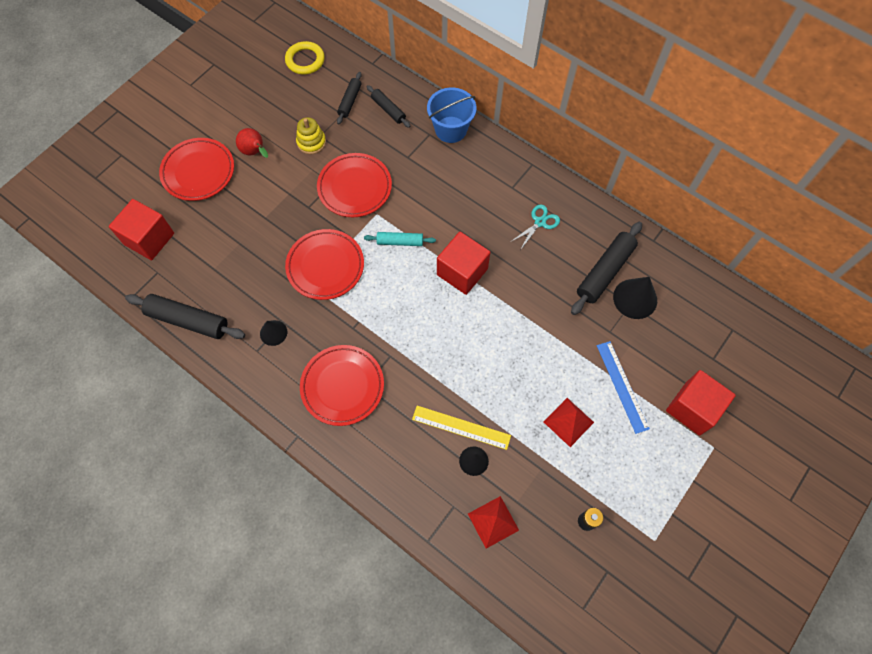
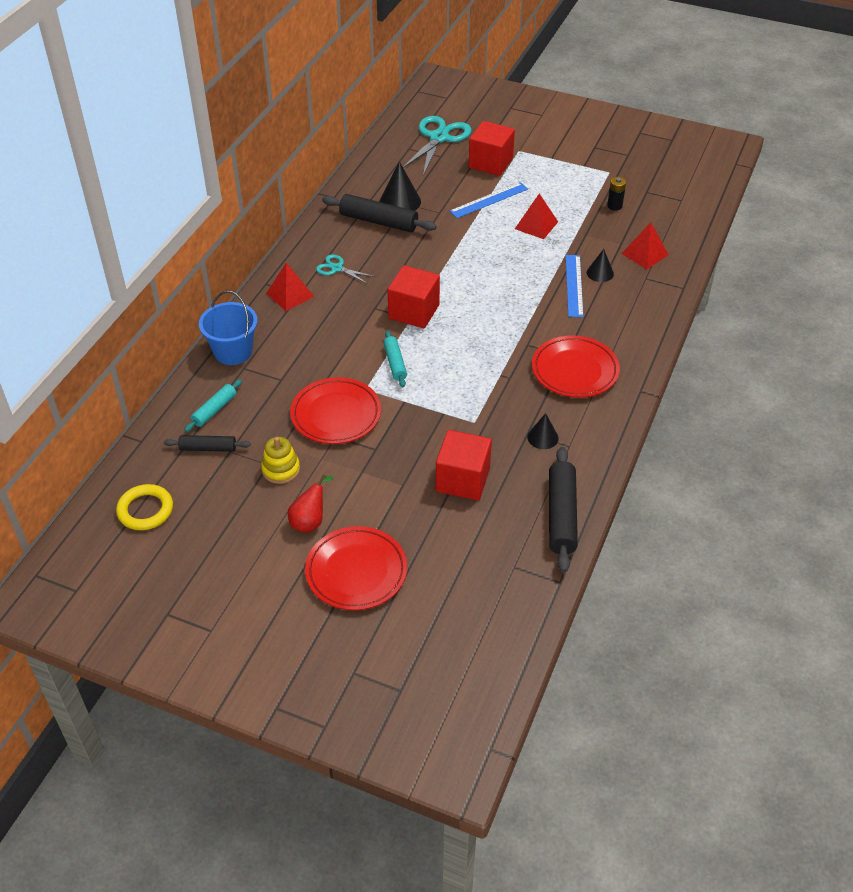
camera: 105 degrees left, 20 degrees down
red cube [109,199,174,260] -> red cube moved to [435,430,492,501]
red plate [285,229,364,300] -> none
black rolling pin [367,85,410,128] -> turquoise rolling pin [184,379,242,432]
yellow ruler [412,406,511,450] -> blue ruler [566,255,584,317]
none -> red pyramid [266,263,314,311]
none -> turquoise scissors [403,116,472,175]

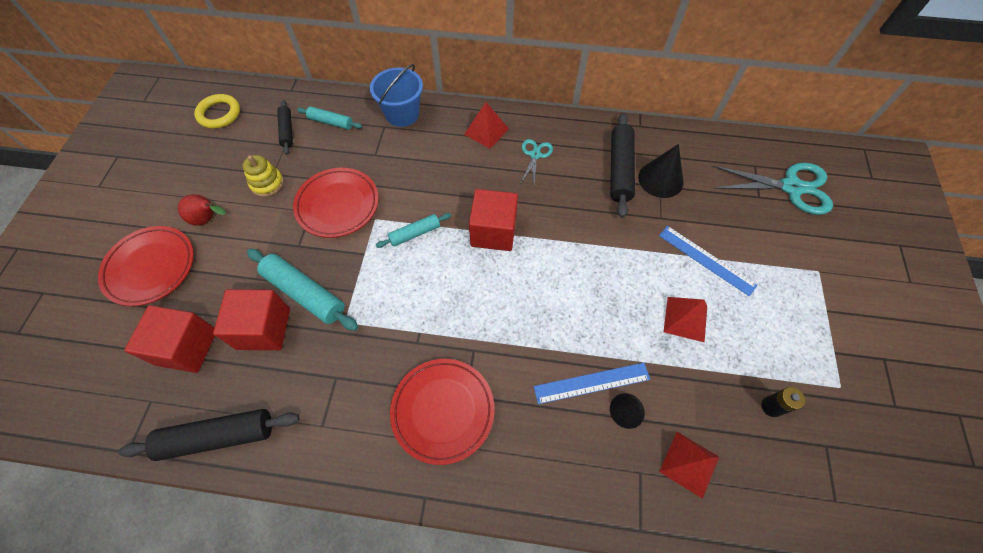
camera: 75 degrees right, 15 degrees up
red cube [469,121,515,176] -> red cube moved to [124,305,215,373]
black cone [527,413,559,449] -> none
none -> turquoise rolling pin [247,249,358,331]

